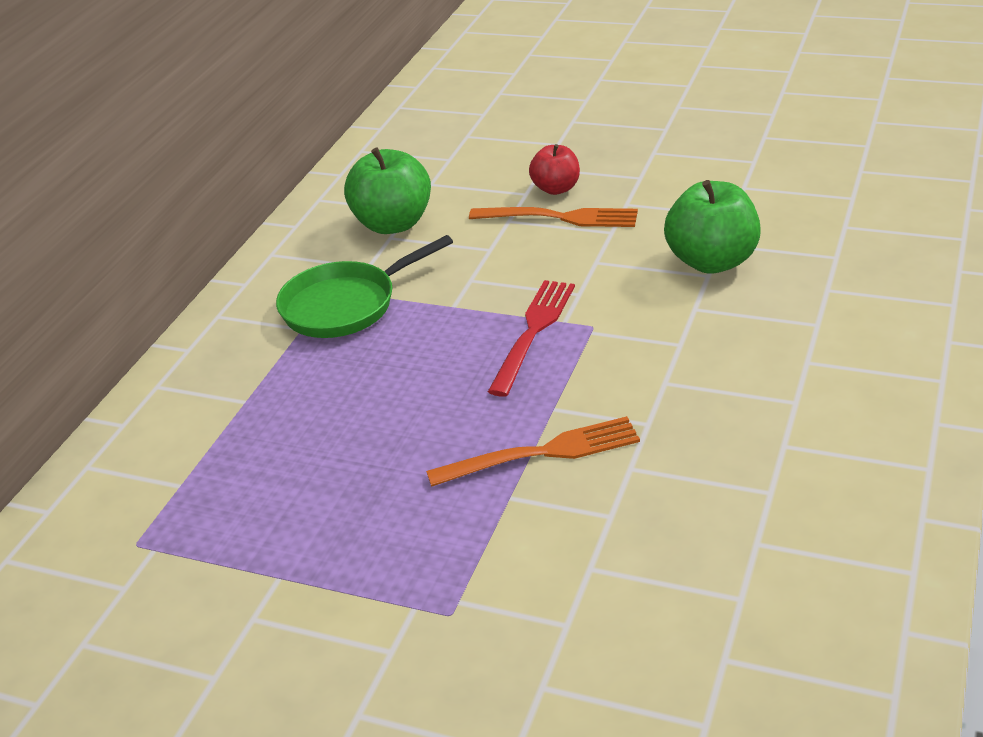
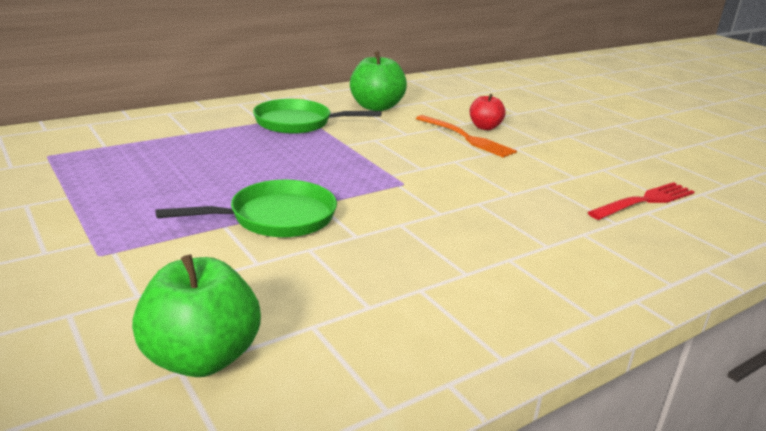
camera: 30 degrees right, 10 degrees down
orange fork [426,416,640,487] -> green pan [155,180,337,237]
red fork [488,280,575,397] -> red fork moved to [587,182,695,220]
green apple [664,180,761,274] -> green apple moved to [132,254,261,377]

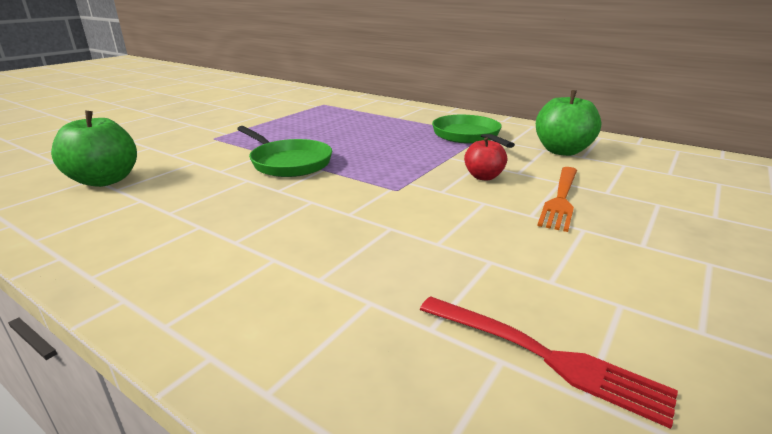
camera: 70 degrees right, 0 degrees up
red apple [470,94,506,130] -> red apple moved to [464,137,507,180]

